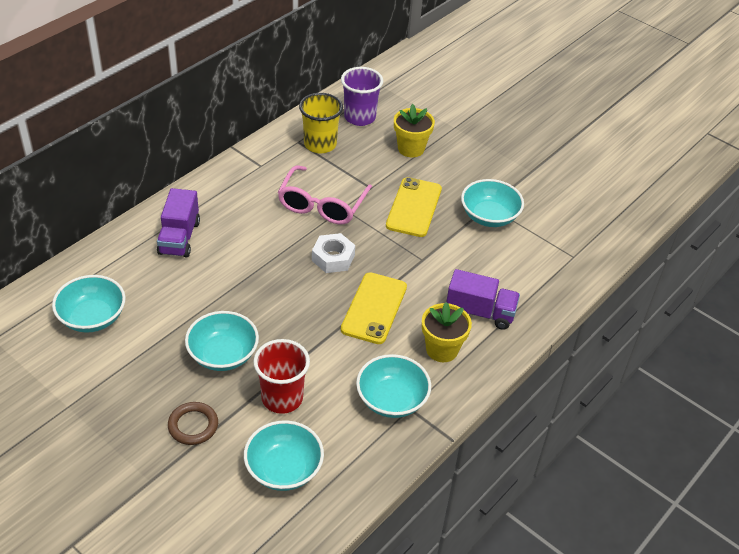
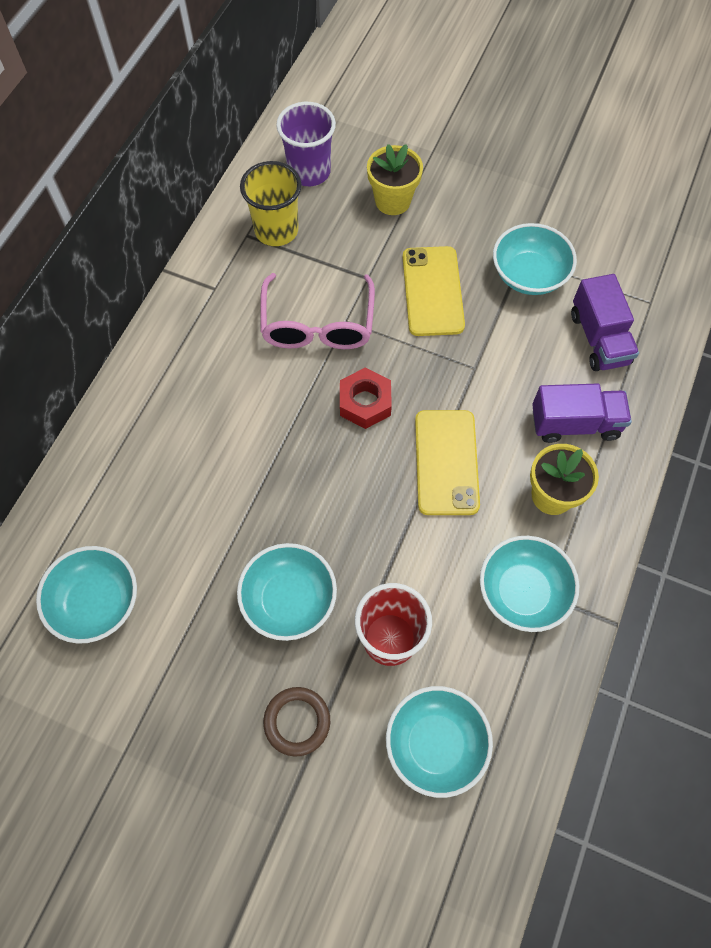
camera: 15 degrees left, 20 degrees up
purple truck [157,188,200,258] -> purple truck moved to [571,274,639,371]
white nut [312,233,355,273] -> red nut [340,368,392,429]

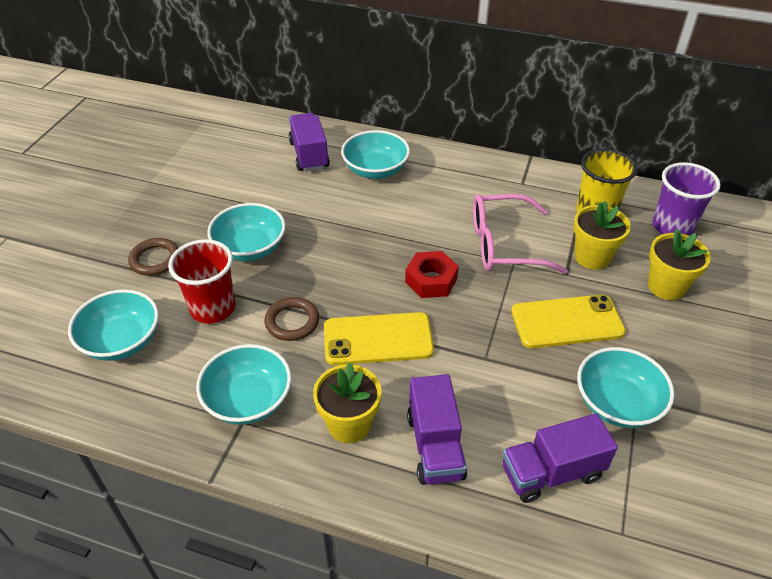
camera: 85 degrees right, 20 degrees down
turquoise bowl [36,546,137,644] -> turquoise bowl moved to [341,130,410,179]
none -> brown ring [265,297,319,341]
none -> purple truck [288,113,330,171]
none -> yellow flower pot [573,201,631,270]

